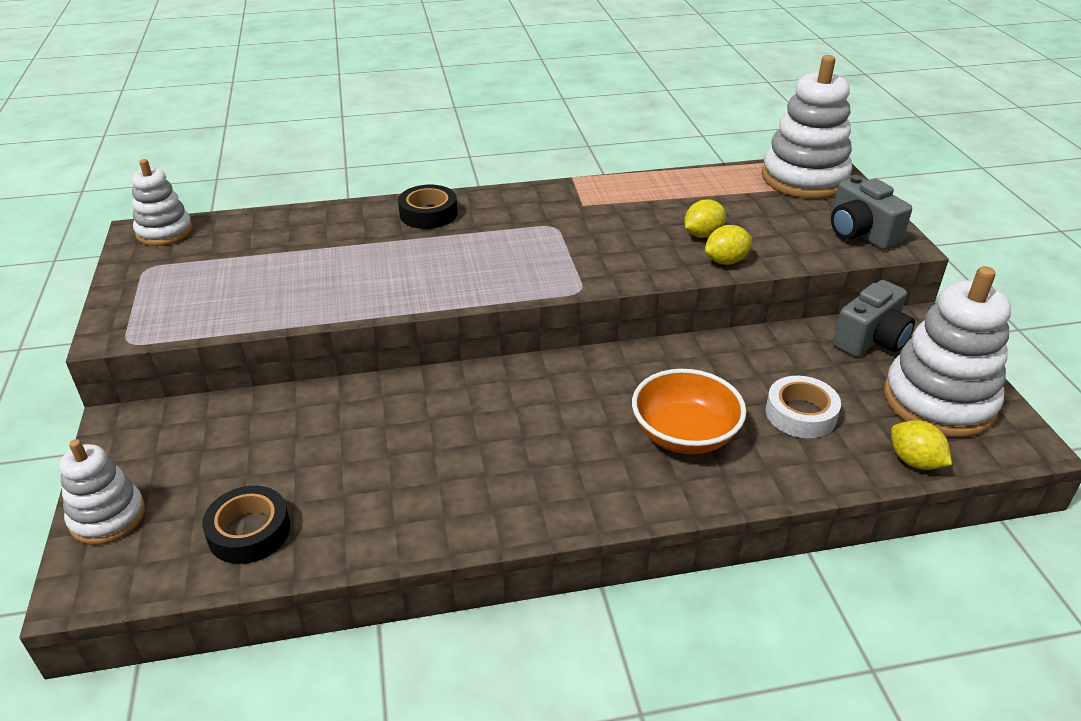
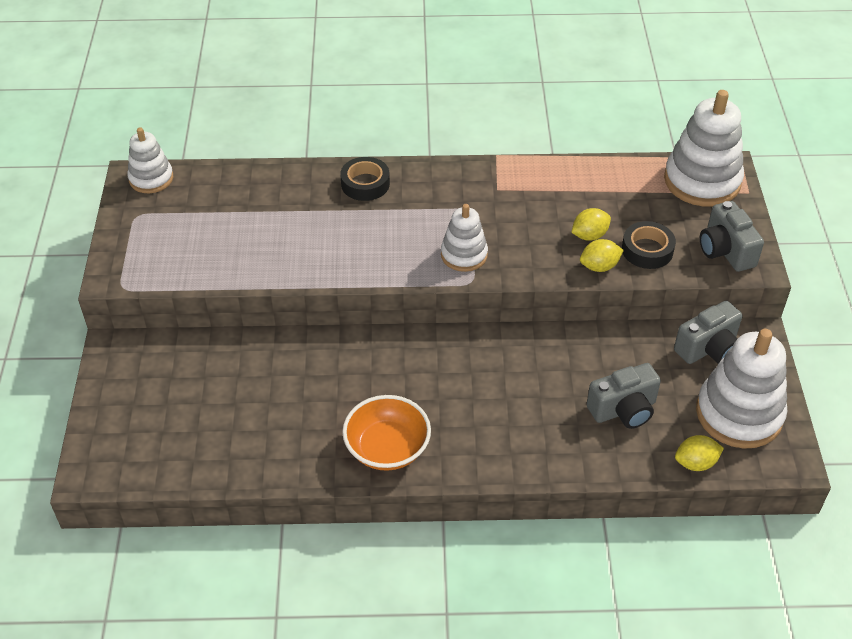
camera: 10 degrees right, 10 degrees up
white stacking toy [59,439,145,545] -> white stacking toy moved to [441,204,488,272]
black tape [202,486,290,564] -> black tape moved to [622,221,676,269]
orange bowl [632,369,746,454] -> orange bowl moved to [342,395,431,471]
white tape [765,376,841,438] -> grey camera [587,363,661,429]
yellow lemon [891,420,952,470] -> yellow lemon turned 75 degrees counterclockwise [675,435,724,471]

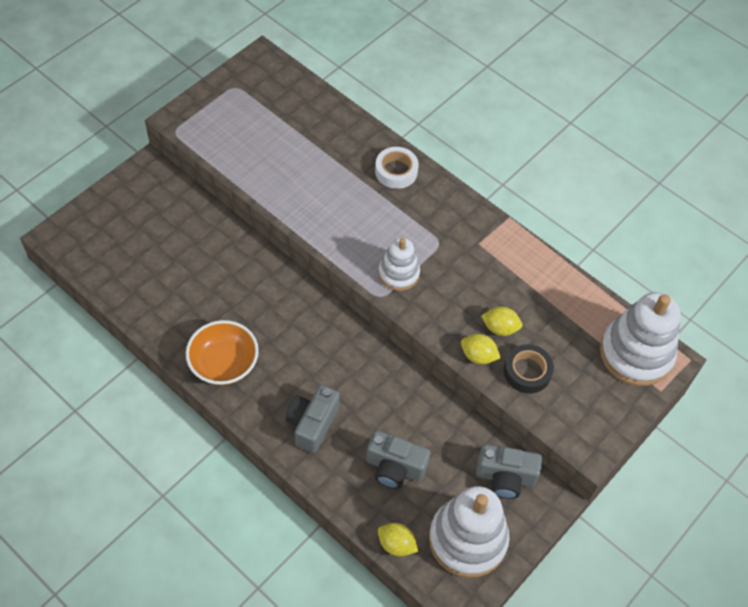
camera: 40 degrees right, 10 degrees up
white stacking toy [127,127,173,193] -> none
black tape [340,157,390,201] -> white tape [375,147,419,189]
grey camera [700,201,764,272] -> grey camera moved to [286,385,340,453]

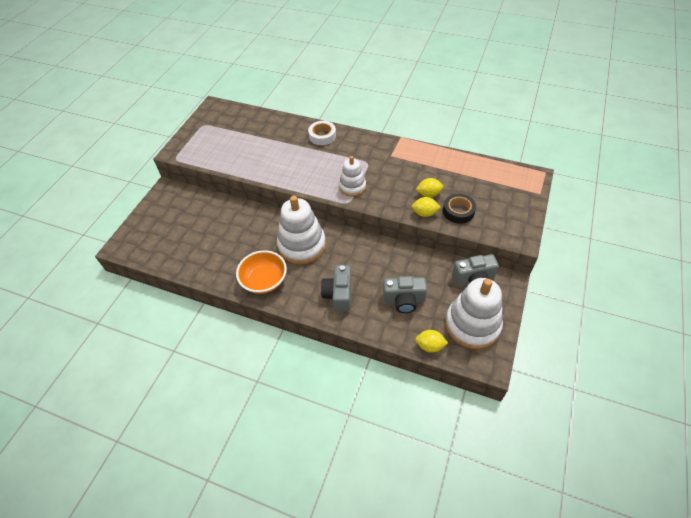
camera: 15 degrees left, 5 degrees down
white stacking toy [600,292,681,386] -> white stacking toy moved to [277,195,326,264]

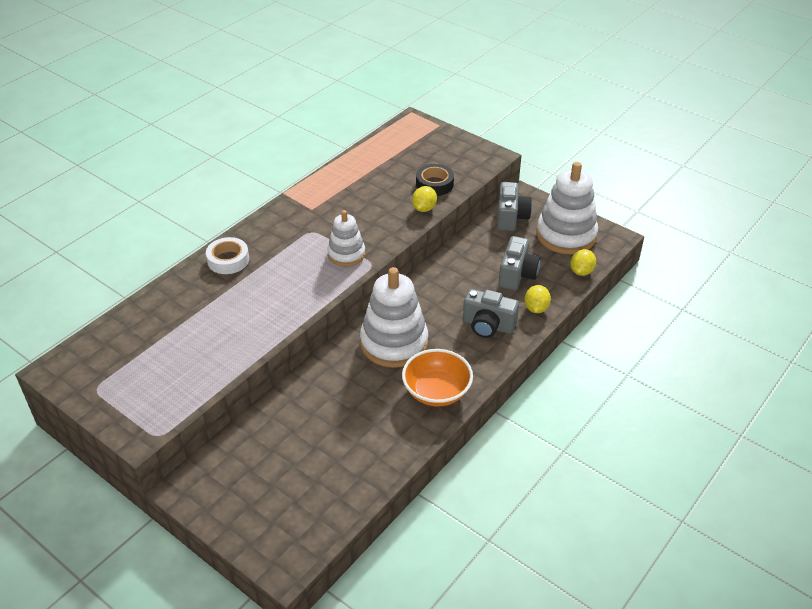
camera: 75 degrees left, 10 degrees down
yellow lemon [416,178,443,197] -> yellow lemon moved to [525,285,551,313]

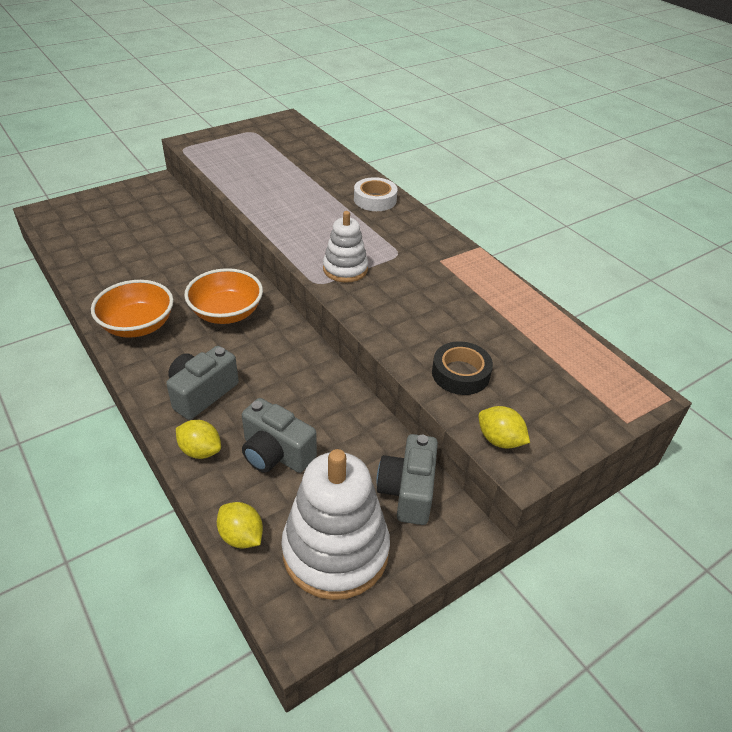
camera: 105 degrees right, 0 degrees up
white stacking toy [360,267,428,368] -> orange bowl [184,268,263,324]
yellow lemon [412,186,437,212] -> yellow lemon moved to [478,406,530,449]
grey camera [497,182,532,231] -> grey camera turned 75 degrees clockwise [376,434,438,525]

